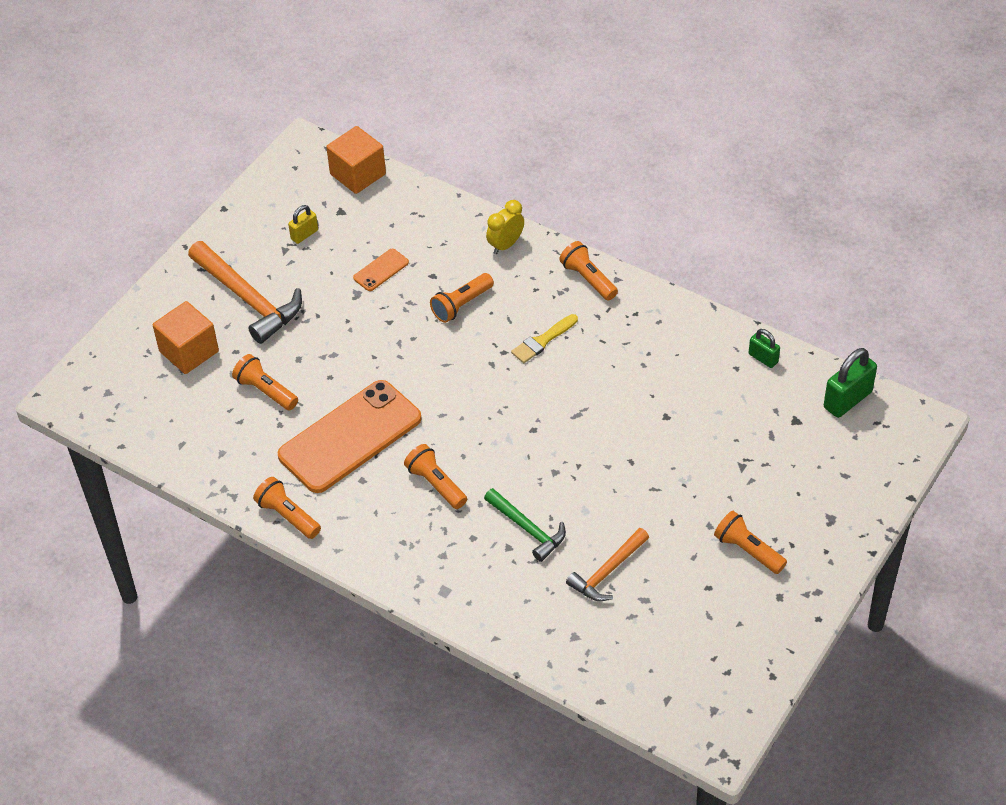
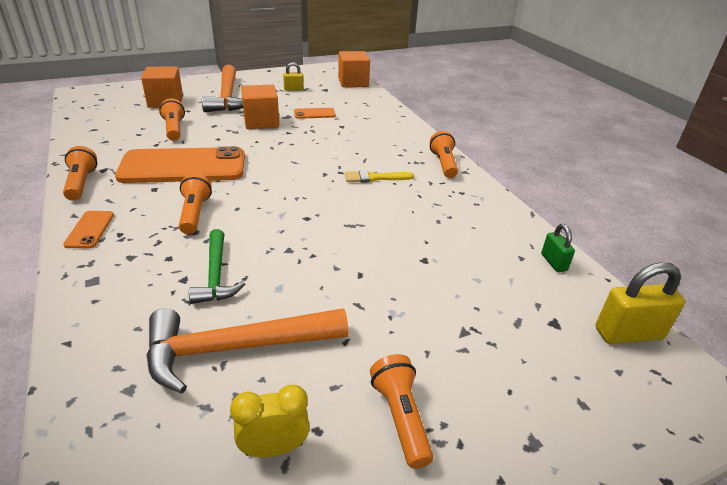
camera: 30 degrees right, 15 degrees down
orange flashlight [430,273,494,323] -> none
yellow clock [486,200,524,254] -> yellow clock moved to [230,385,310,457]
orange hammer [566,528,649,601] -> orange hammer [146,308,348,394], size x1.63
green padlock [824,348,877,418] -> yellow padlock [595,262,685,344]
none -> orange phone [63,211,114,248]
none -> orange cube [241,84,279,129]

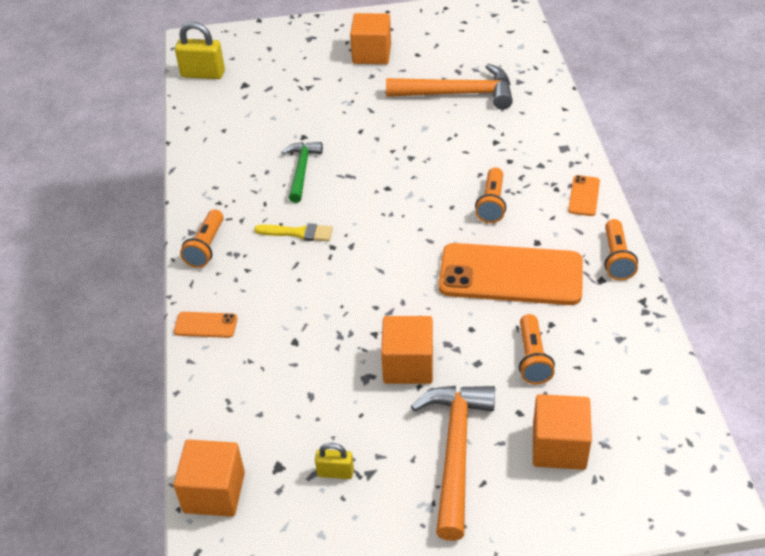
camera: 160 degrees left, 10 degrees up
green hammer [189,229,245,304] -> green hammer moved to [281,142,323,203]
yellow clock [230,385,310,457] -> none
orange phone [294,108,336,119] -> orange phone moved to [174,312,237,338]
orange flashlight [370,354,433,469] -> orange cube [350,13,391,64]
green padlock [541,224,575,272] -> none

